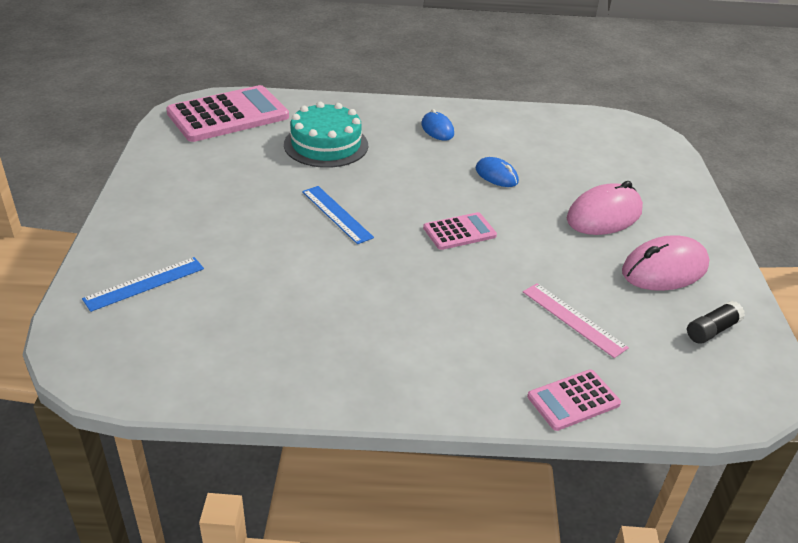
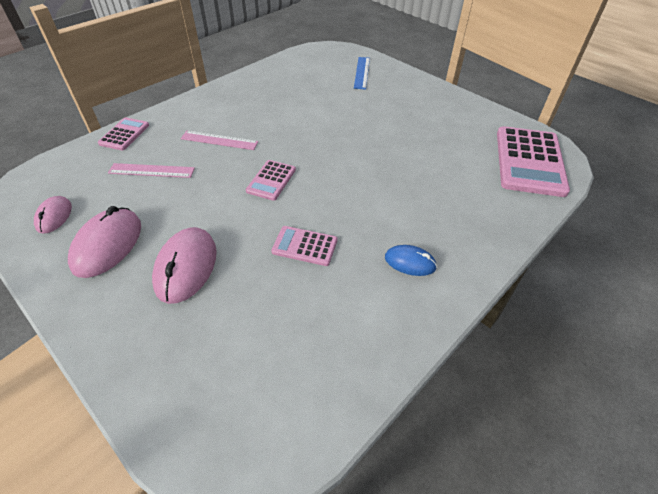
camera: 135 degrees right, 10 degrees up
turquoise cake [284,102,368,168] -> none
blue ruler [302,186,374,244] -> none
blue mouse [476,157,519,187] -> pink calculator [271,226,337,266]
black glue stick [687,301,745,344] -> pink mouse [34,196,72,234]
none -> pink ruler [181,131,258,150]

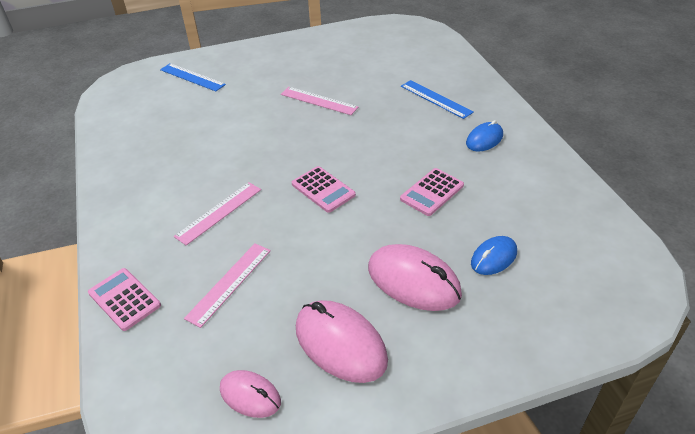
camera: 60 degrees left, 5 degrees down
pink calculator [497,126,570,197] -> none
none -> pink ruler [281,87,359,115]
none -> blue ruler [401,80,474,119]
none -> blue mouse [471,236,517,275]

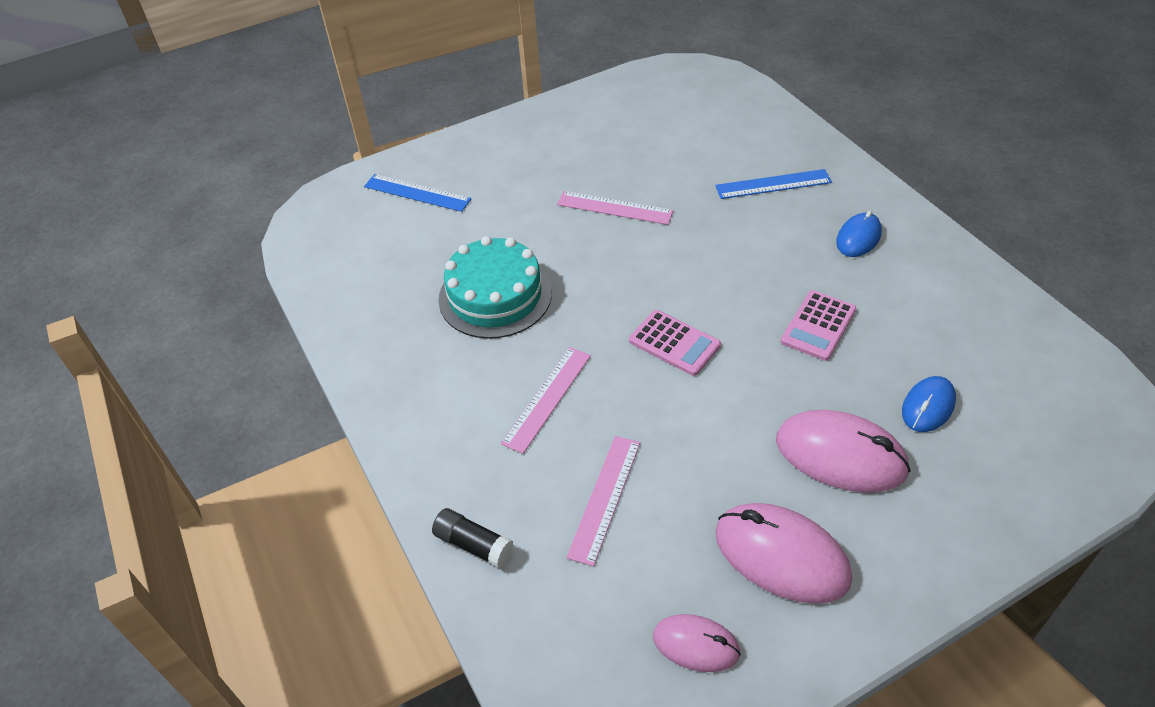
camera: 10 degrees left, 5 degrees up
pink calculator [88,268,161,331] -> black glue stick [432,508,513,568]
blue ruler [401,80,474,119] -> blue ruler turned 45 degrees counterclockwise [715,169,832,199]
none -> turquoise cake [438,236,552,339]

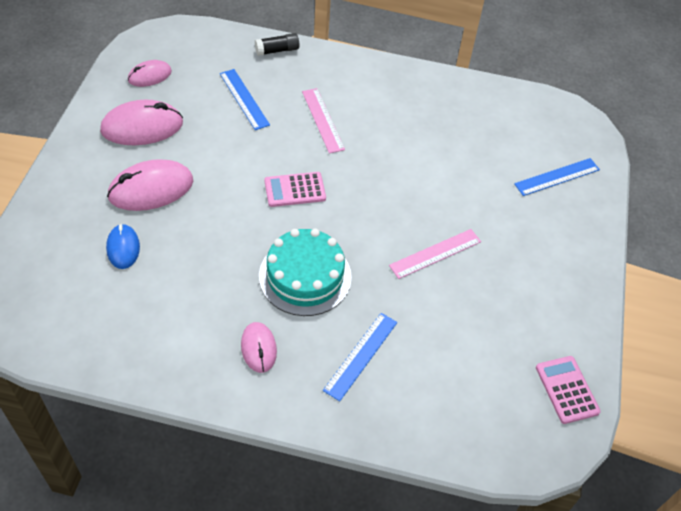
camera: 125 degrees right, 5 degrees up
turquoise cake [438,236,552,339] -> turquoise cake moved to [259,228,352,316]
pink ruler [566,436,640,566] -> blue ruler [220,69,270,130]
pink calculator [781,290,856,361] -> pink calculator moved to [536,356,601,424]
blue mouse [836,211,882,257] -> pink mouse [241,322,277,373]

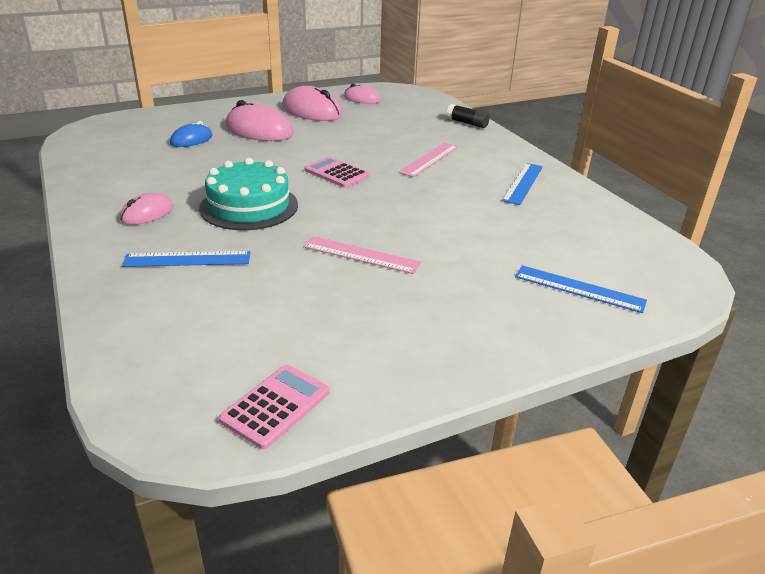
camera: 55 degrees right, 20 degrees down
blue ruler [220,69,270,130] -> blue ruler moved to [502,163,543,205]

